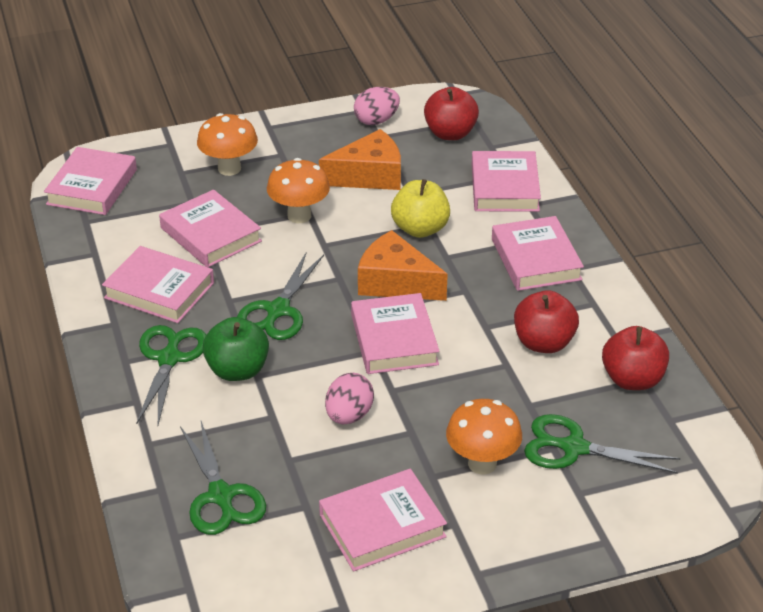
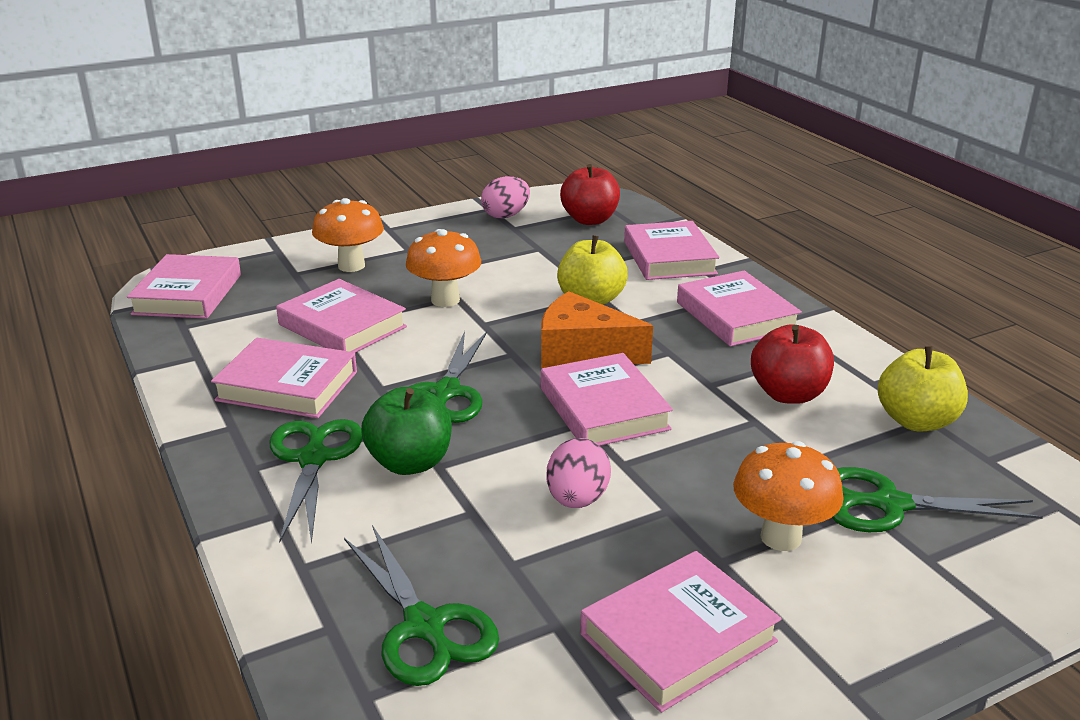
camera: 10 degrees left, 10 degrees down
orange cheese [319,129,401,190] -> none
red apple [602,326,669,390] -> yellow apple [878,346,968,431]

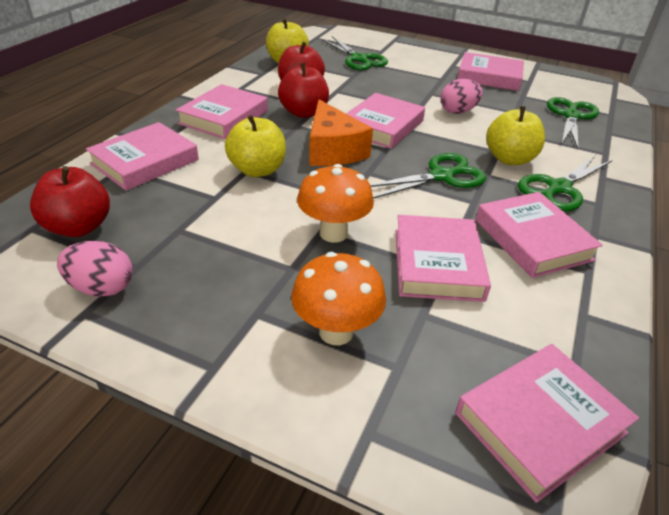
camera: 130 degrees left, 10 degrees up
green apple [361,387,452,475] -> yellow apple [486,106,545,165]
orange mushroom [733,441,844,551] -> none
none -> red apple [278,63,329,118]

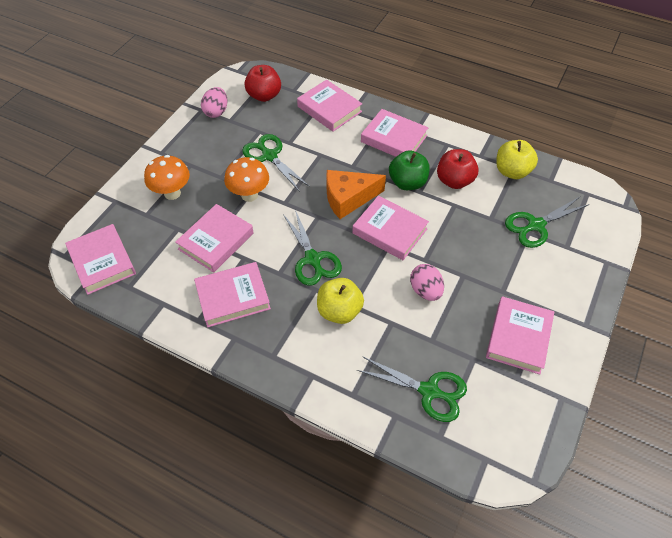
camera: 95 degrees right, 15 degrees up
yellow apple [225,115,286,177] -> none
red apple [278,63,329,118] -> green apple [389,150,430,190]
pink book [395,215,491,302] -> pink book turned 60 degrees counterclockwise [175,204,254,273]
green scissors [518,156,612,211] -> green scissors moved to [242,134,310,192]

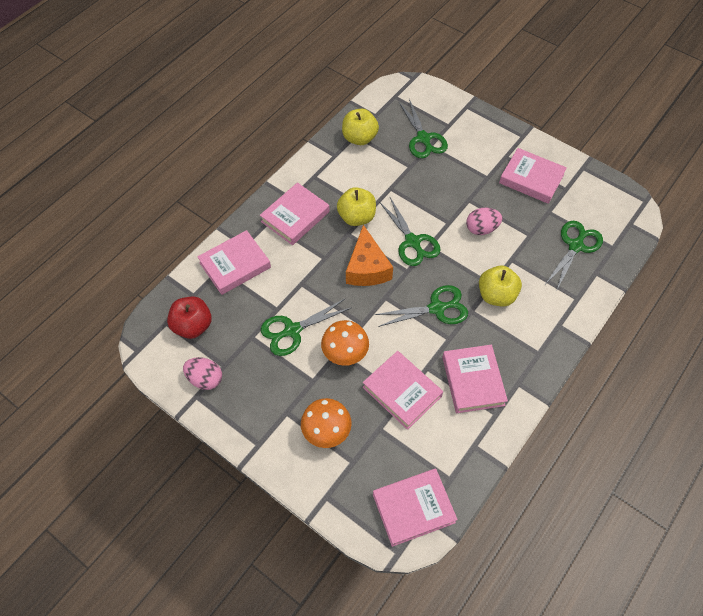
camera: 80 degrees left, 5 degrees up
pink book [352,196,429,260] -> green scissors [379,197,440,266]
green apple [389,150,430,190] -> yellow apple [337,187,376,226]
red apple [437,149,479,189] -> none

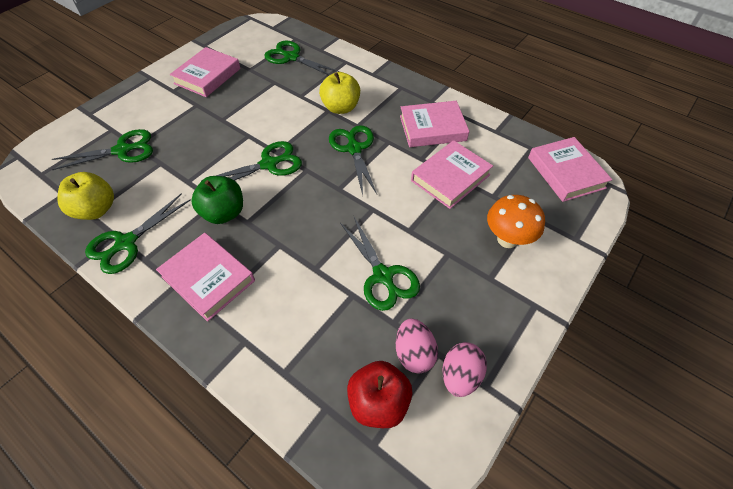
camera: 90 degrees left, 5 degrees down
pink book [197,230,271,295] -> none
orange mushroom [321,320,369,366] -> none
yellow apple [337,187,376,226] -> green apple [191,176,243,224]
orange cheese [346,225,393,286] -> none
pink egg [466,208,502,235] -> pink egg moved to [396,318,438,374]
none -> green scissors [85,193,191,274]

